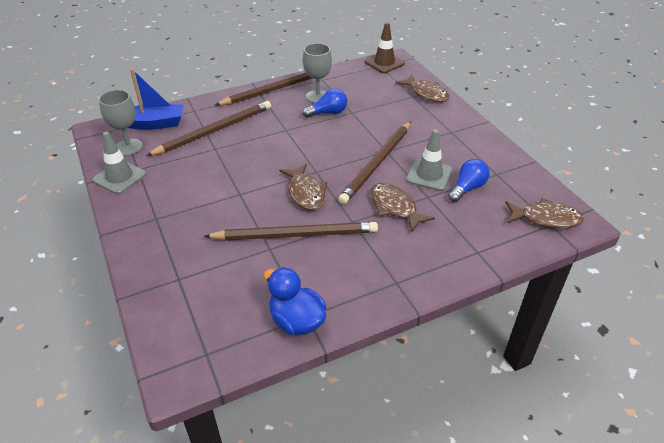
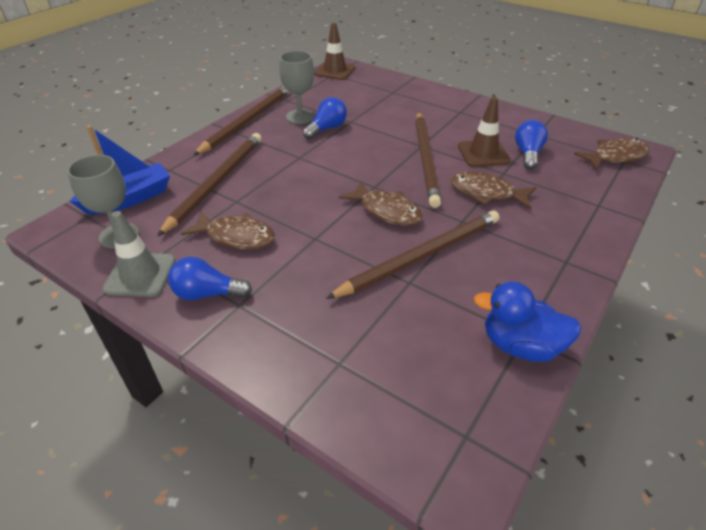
camera: 30 degrees left, 0 degrees up
brown fish [395,74,449,102] -> brown fish moved to [181,211,275,249]
grey traffic cone [406,129,453,191] -> brown traffic cone [458,97,511,167]
none -> blue light bulb [168,257,252,300]

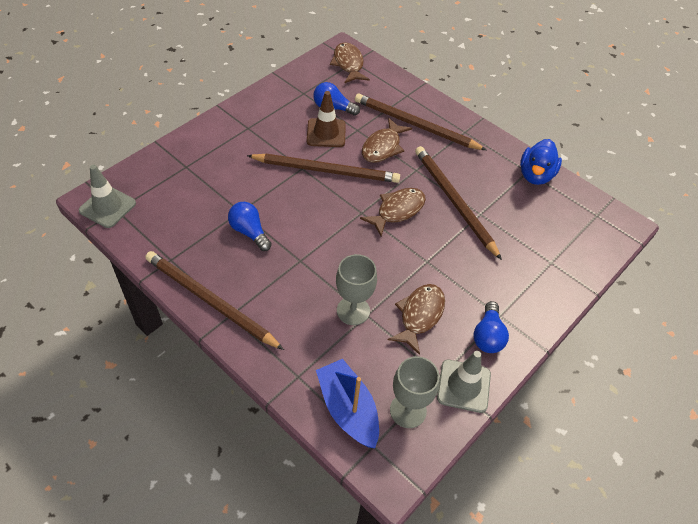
camera: 85 degrees left, 10 degrees up
brown pencil [157,133,262,236] -> brown pencil moved to [355,93,486,150]
grey goblet [279,51,314,124] -> grey goblet moved to [336,254,377,325]
brown traffic cone [314,23,356,80] -> grey traffic cone [79,165,136,228]

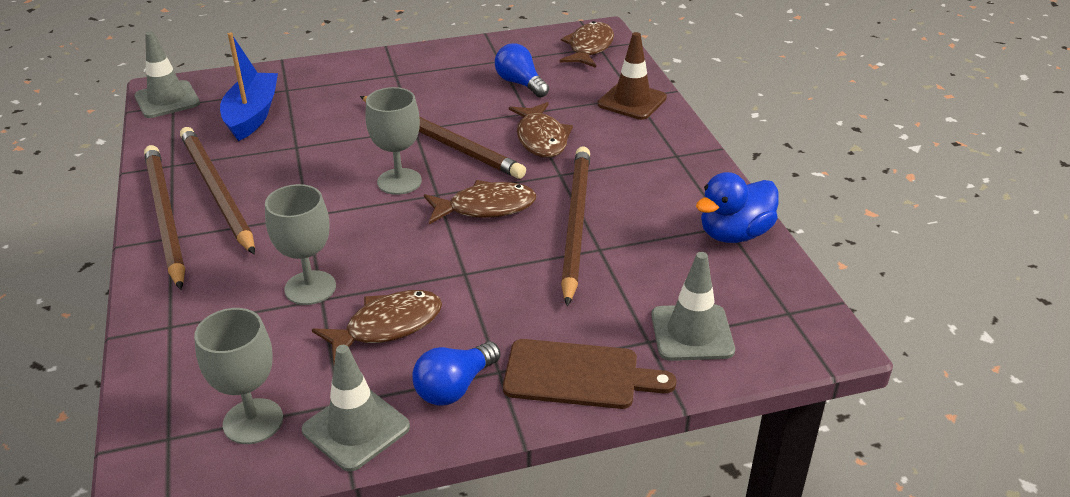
camera: 35 degrees right, 15 degrees down
blue light bulb [228,202,272,251] -> none
brown traffic cone [307,91,346,147] -> brown traffic cone moved to [598,32,667,120]
blue boat [316,359,379,448] -> blue boat moved to [220,33,278,141]
brown pencil [355,93,486,150] -> brown pencil moved to [180,127,255,255]
brown fish [362,118,412,163] -> brown fish turned 75 degrees counterclockwise [509,102,573,158]
none -> grey goblet [366,87,422,195]
none -> brown cutting board [503,339,676,409]
none -> grey traffic cone [651,252,735,361]

